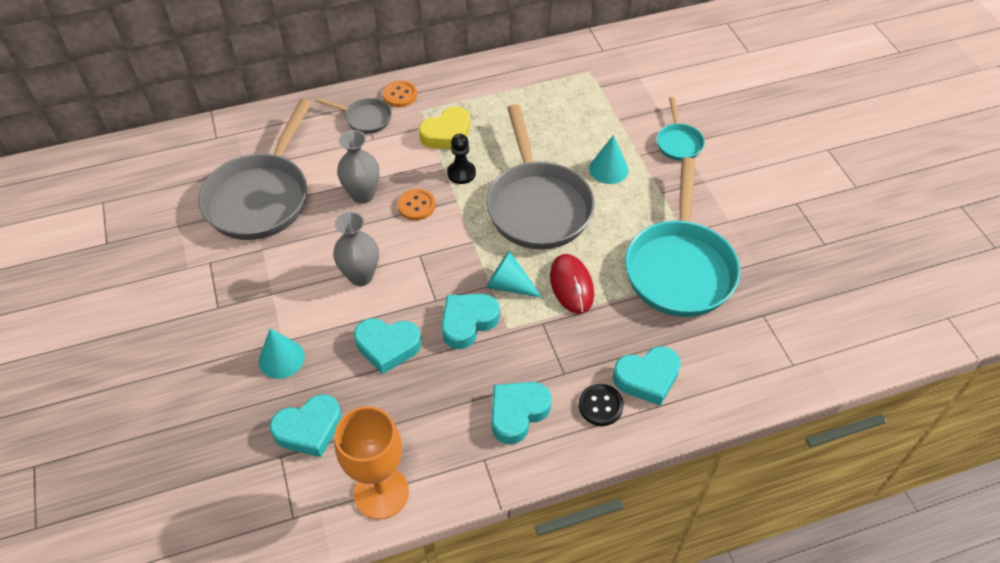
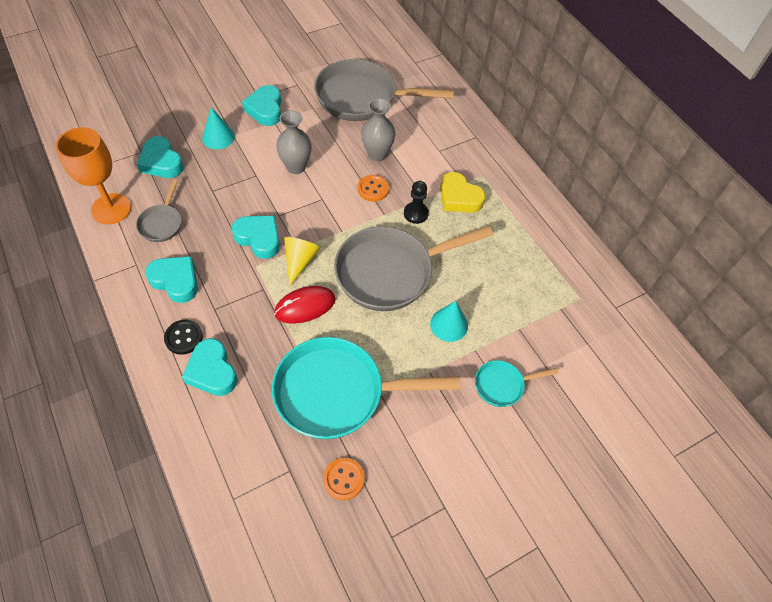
camera: 75 degrees right, 5 degrees up
grey pan [316,97,392,134] -> grey pan moved to [136,179,182,242]
turquoise heart [354,318,421,374] -> turquoise heart moved to [242,85,281,126]
orange button [383,80,417,107] -> orange button moved to [323,458,364,500]
turquoise cone [486,251,543,298] -> yellow cone [284,237,320,286]

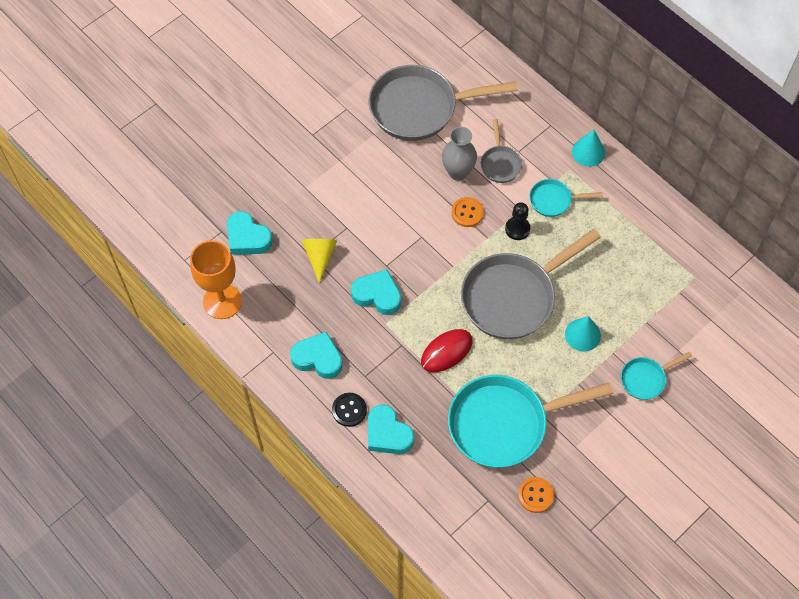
camera: 10 degrees left, 5 degrees up
grey pan [136,179,182,242] -> grey pan moved to [481,119,523,183]
turquoise cone [202,107,235,149] -> turquoise cone moved to [572,130,605,167]
turquoise heart [242,85,281,126] -> none
grey vase [276,110,312,174] -> none
yellow cone [284,237,320,286] -> yellow cone moved to [302,239,337,283]
yellow heart [440,172,486,213] -> turquoise pan [529,179,603,217]

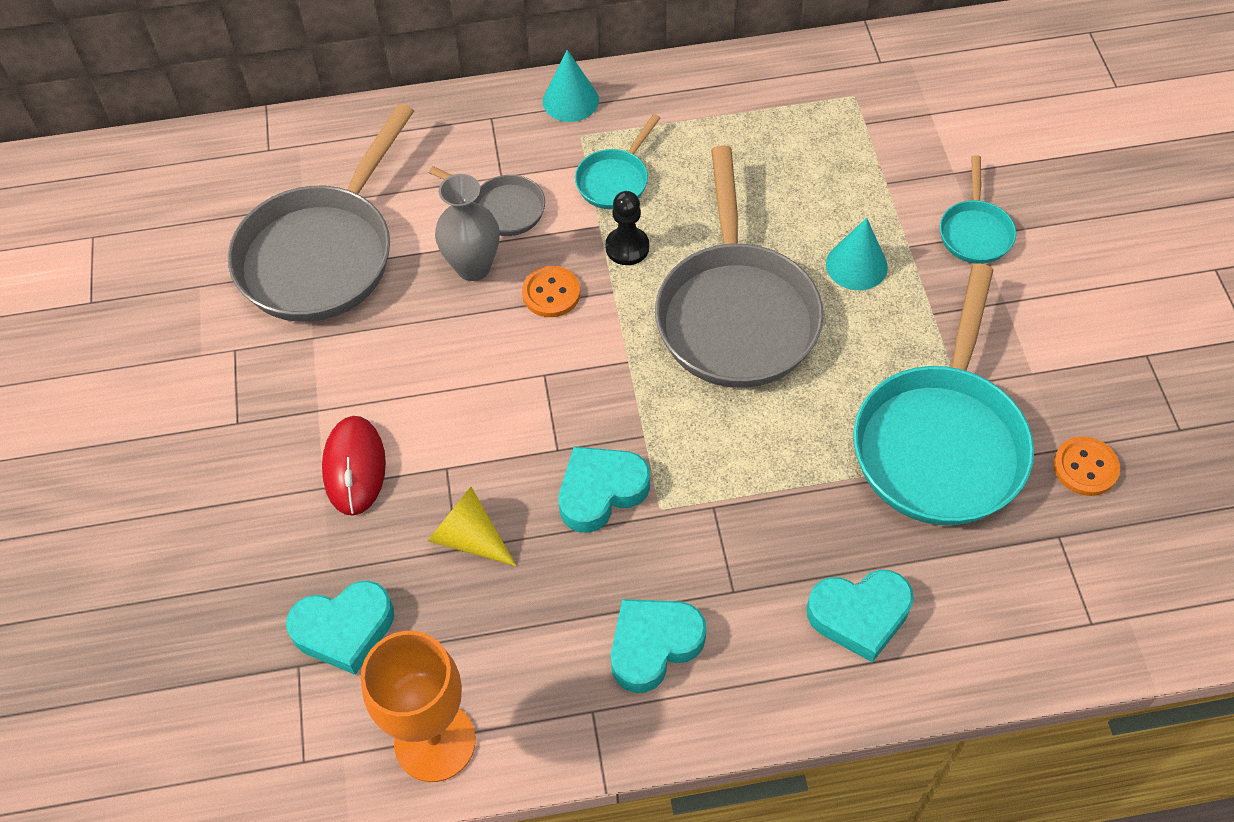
camera: 55 degrees left, 5 degrees down
black button [332,393,367,427] -> none
red mouse [421,329,473,372] -> red mouse moved to [322,416,386,516]

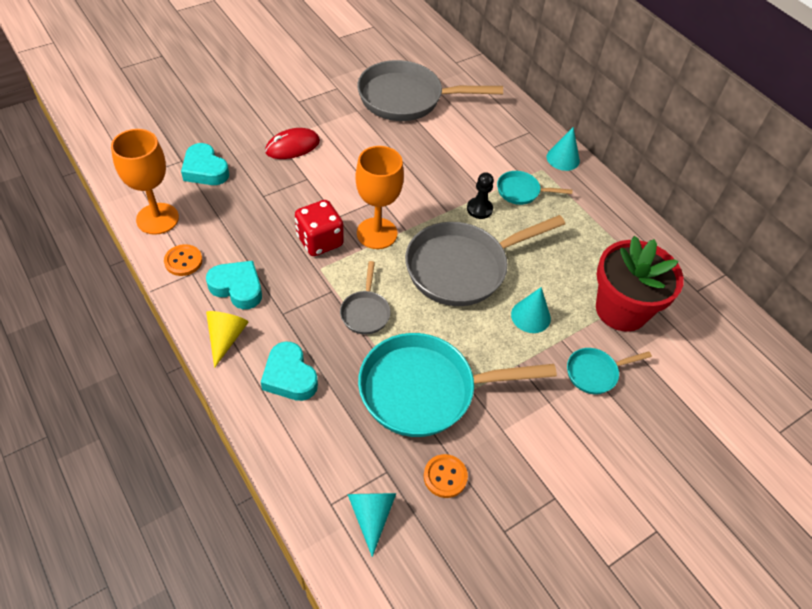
camera: 60 degrees right, 5 degrees down
yellow cone [428,487,516,566] -> yellow cone moved to [206,311,249,368]
grey pan [429,166,545,236] -> grey pan moved to [340,261,391,334]
grey vase [435,174,499,281] -> none
orange button [522,266,580,317] -> orange button moved to [164,244,202,276]
turquoise heart [559,447,650,533] -> red dice [295,200,344,256]
none -> turquoise cone [347,493,396,557]
none -> orange goblet [355,146,404,249]
none -> red flower pot [596,236,684,332]

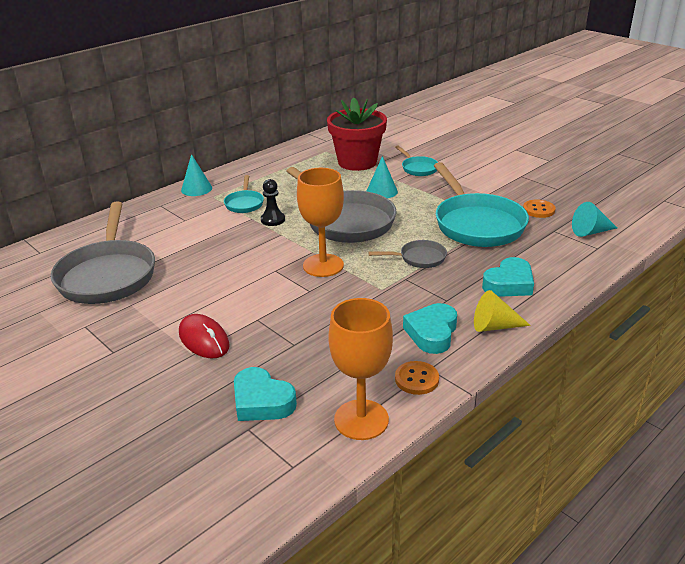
camera: 95 degrees left, 20 degrees down
turquoise heart [181,143,229,185] -> turquoise heart turned 90 degrees clockwise [234,367,297,421]
red dice [295,200,344,256] -> none

